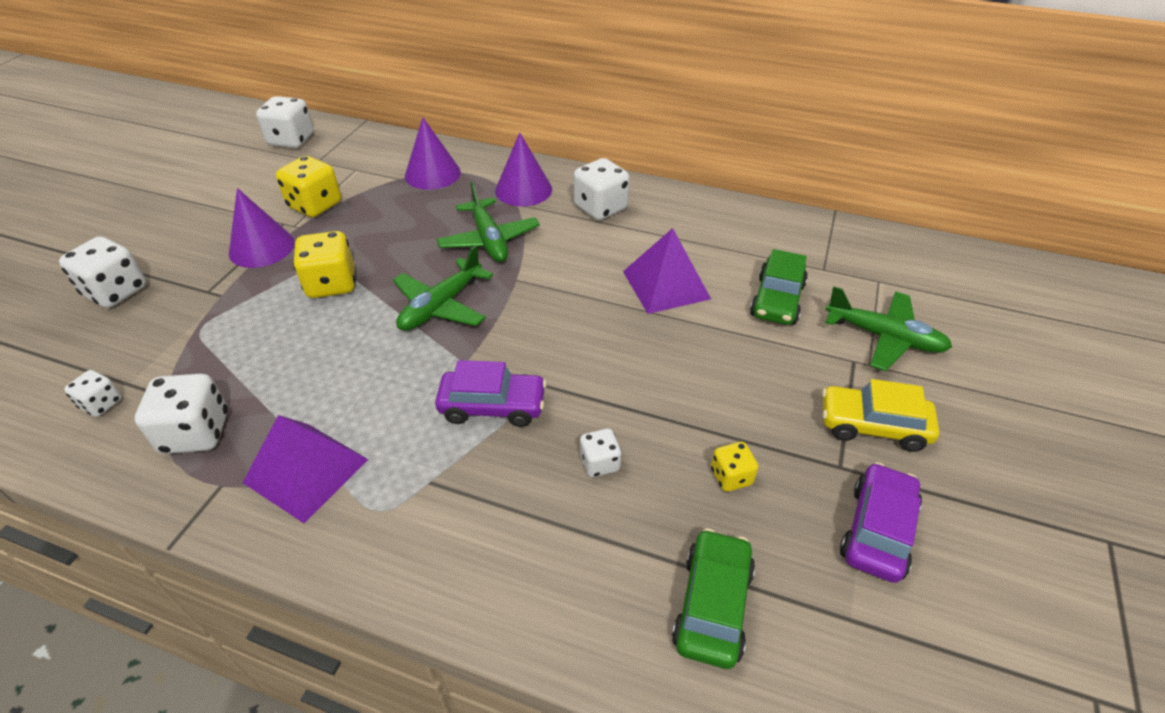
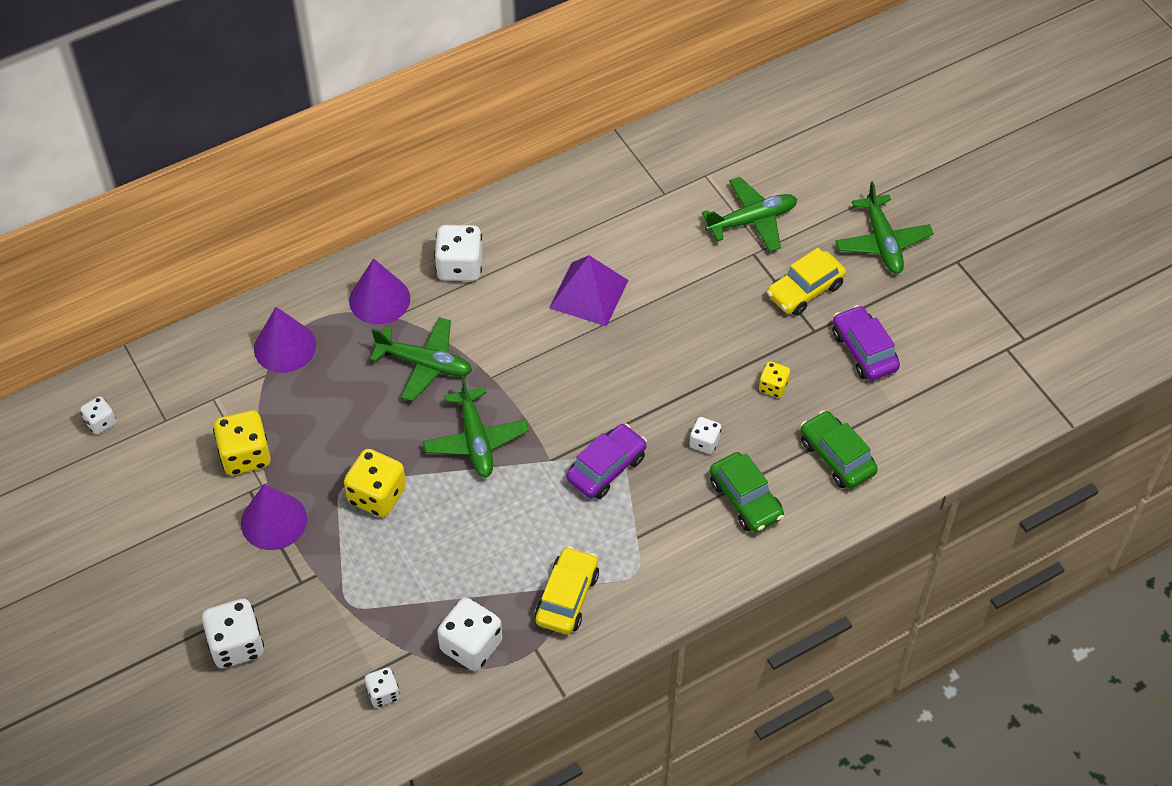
camera: 50 degrees left, 10 degrees up
purple pyramid [243,415,369,523] -> yellow car [535,546,599,634]
white dice [256,96,314,148] -> white dice [80,396,116,435], size x0.56
green car [750,249,808,325] -> green car moved to [710,452,784,533]
none -> green plane [835,181,934,274]

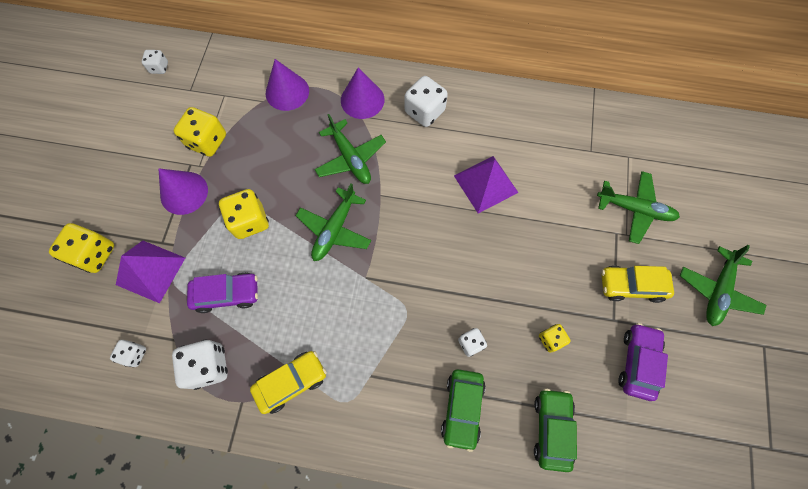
camera: 40 degrees right, 15 degrees up
white dice [202,599,264,668] -> yellow dice [49,223,114,273]
purple car [566,423,647,499] -> purple car moved to [187,272,258,313]
none -> purple pyramid [116,241,185,303]

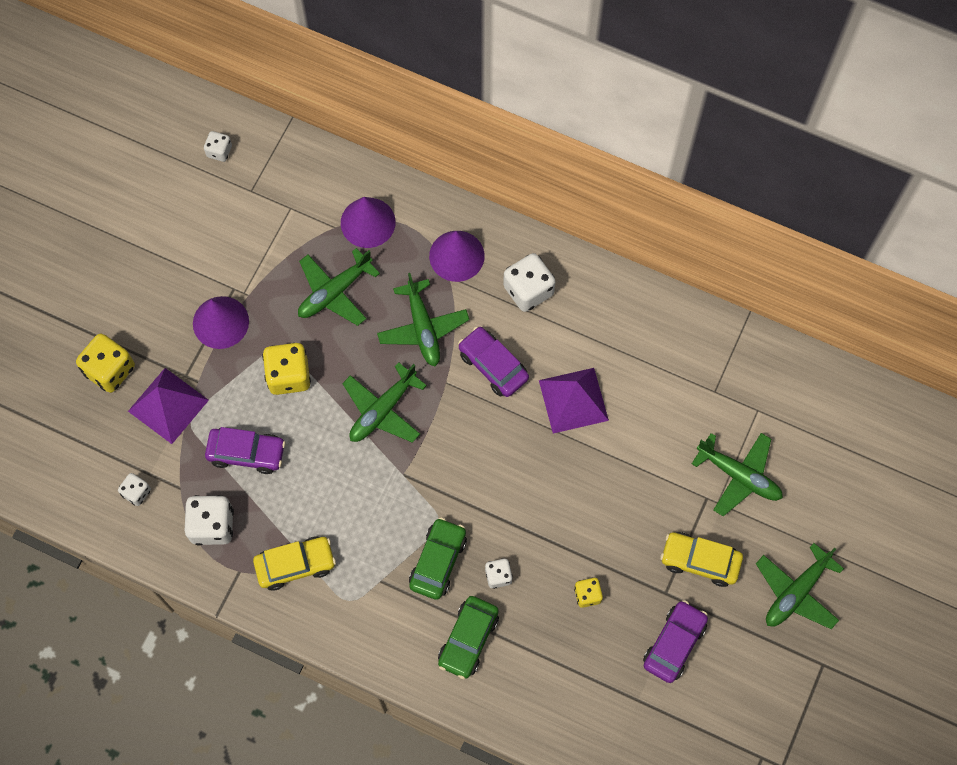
camera: 15 degrees right, 0 degrees up
yellow dice [174,107,226,157] -> none
green car [534,388,577,472] -> green car moved to [409,517,467,600]
none -> green plane [298,248,380,326]
none -> purple car [458,326,529,397]

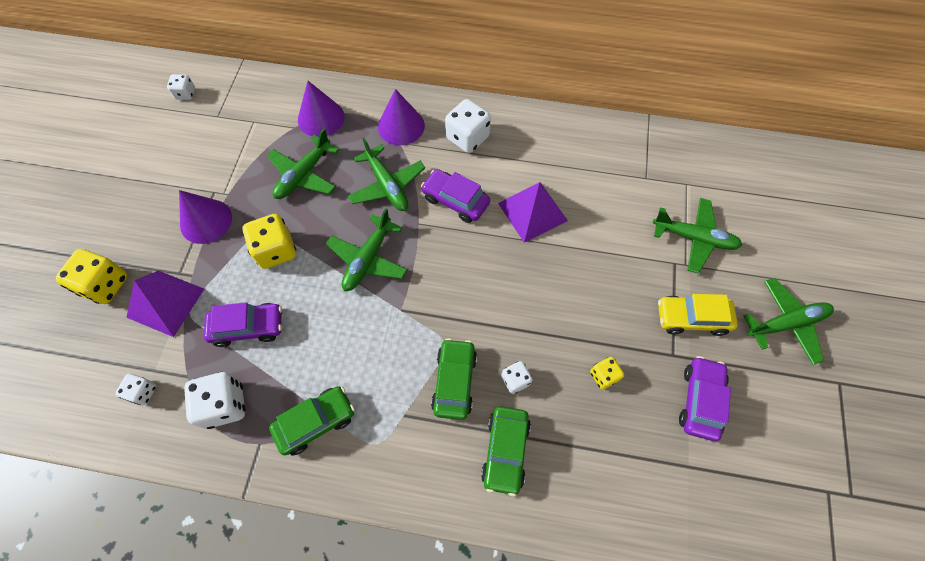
camera: 15 degrees left, 5 degrees down
yellow car [253,537,336,591] -> green car [269,386,355,456]
green plane [756,543,844,629] -> green plane turned 135 degrees counterclockwise [743,278,834,365]

